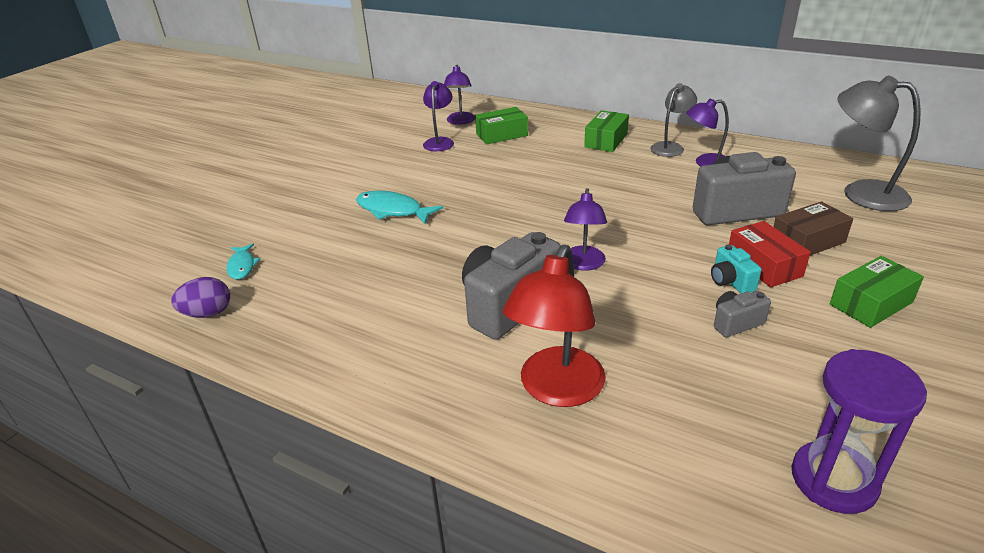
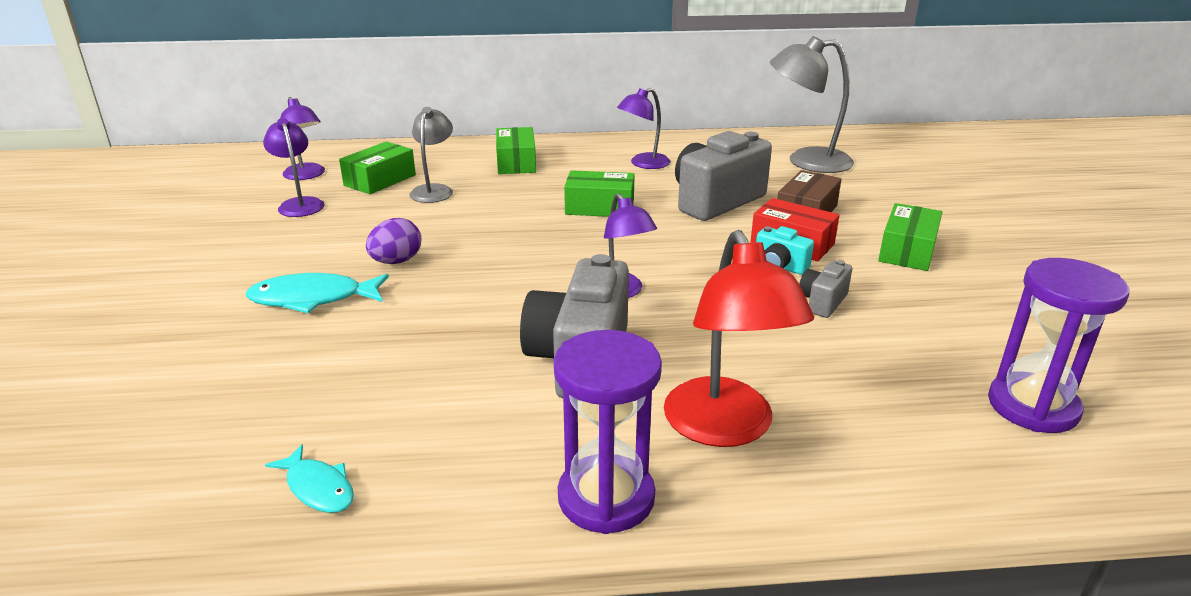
camera: 35 degrees left, 5 degrees down
purple egg [171,277,230,318] -> purple egg moved to [366,218,421,264]
turquoise fish [227,244,260,279] -> turquoise fish moved to [265,444,354,513]
grey lamp [650,83,697,157] -> grey lamp moved to [409,107,453,203]
none -> purple hourglass [553,330,662,534]
none -> green box [564,170,635,217]

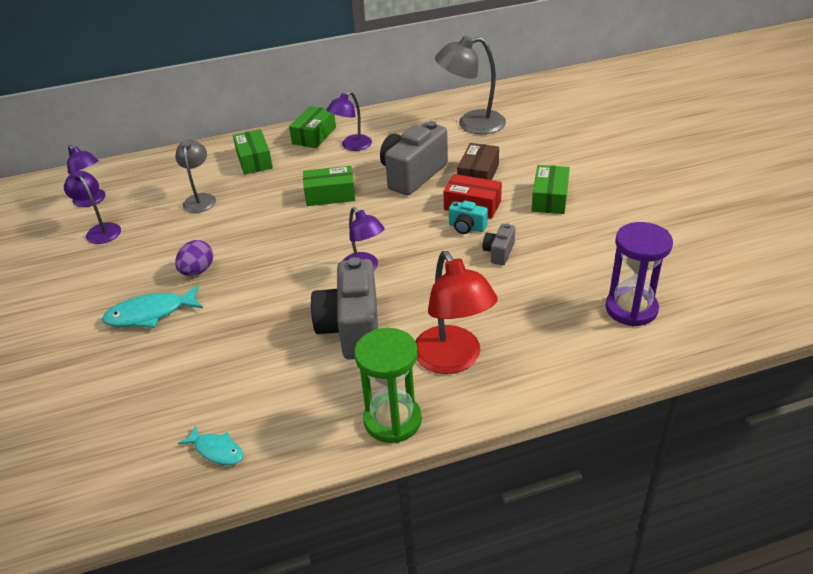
camera: 10 degrees left, 10 degrees up
green box [339,141,416,194] -> green box moved to [289,106,336,148]
purple hourglass [553,330,662,534] -> green hourglass [354,328,422,443]

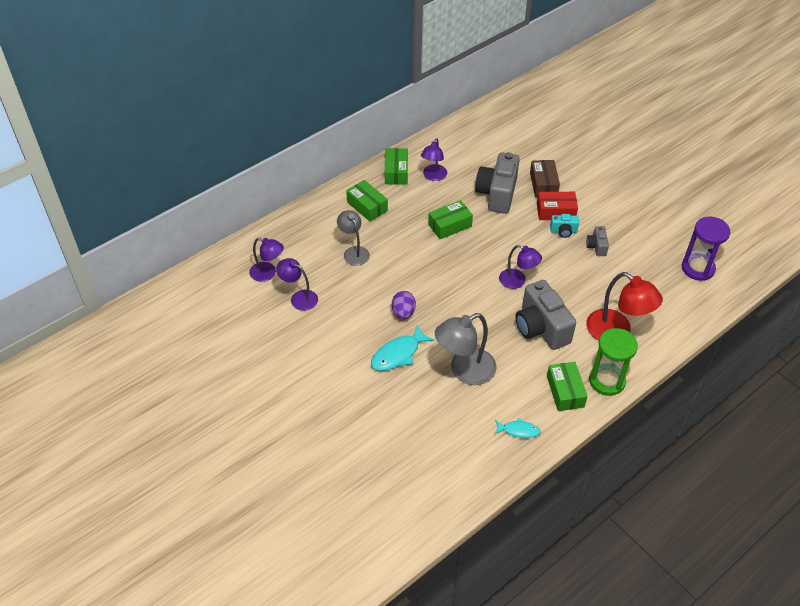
camera: 25 degrees left, 10 degrees up
grey lamp [435,36,506,134] -> grey lamp moved to [435,313,497,385]
green box [532,165,570,214] -> green box moved to [547,362,588,411]

